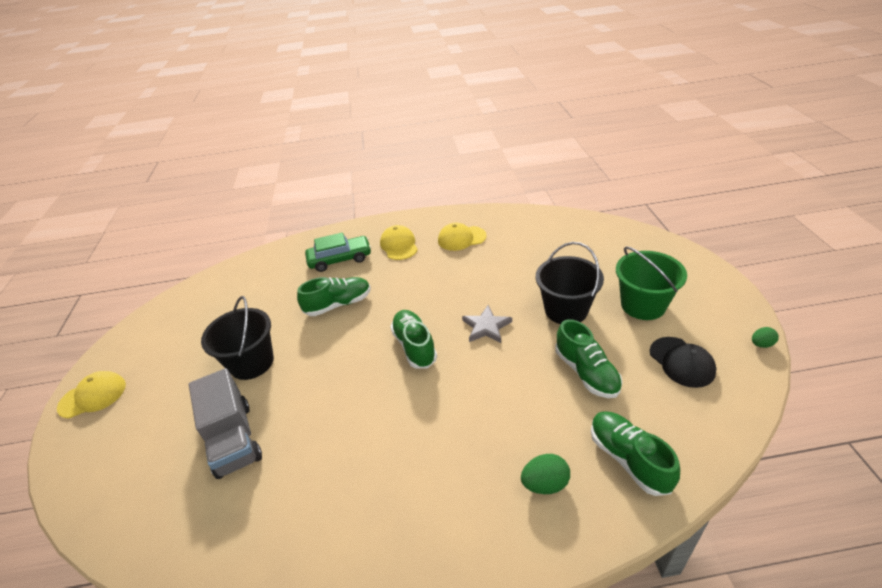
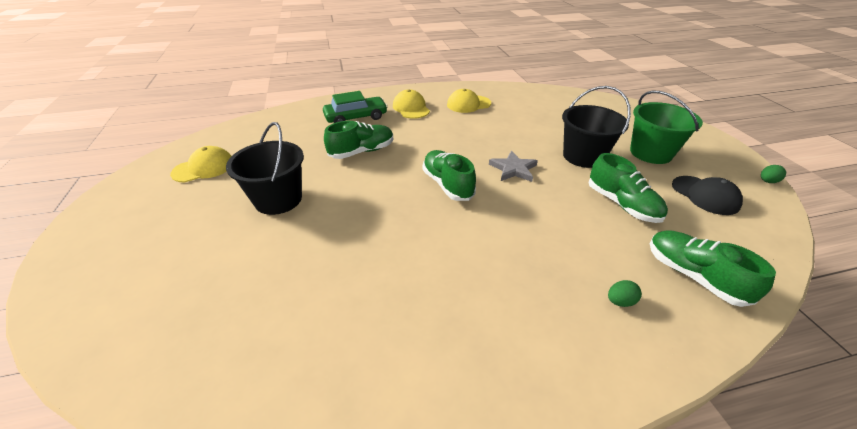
camera: 10 degrees left, 0 degrees up
yellow cap [57,371,126,418] -> yellow cap moved to [170,146,231,182]
grey truck [189,368,262,479] -> none
green egg [521,454,570,494] -> green egg [608,280,642,307], size x0.65

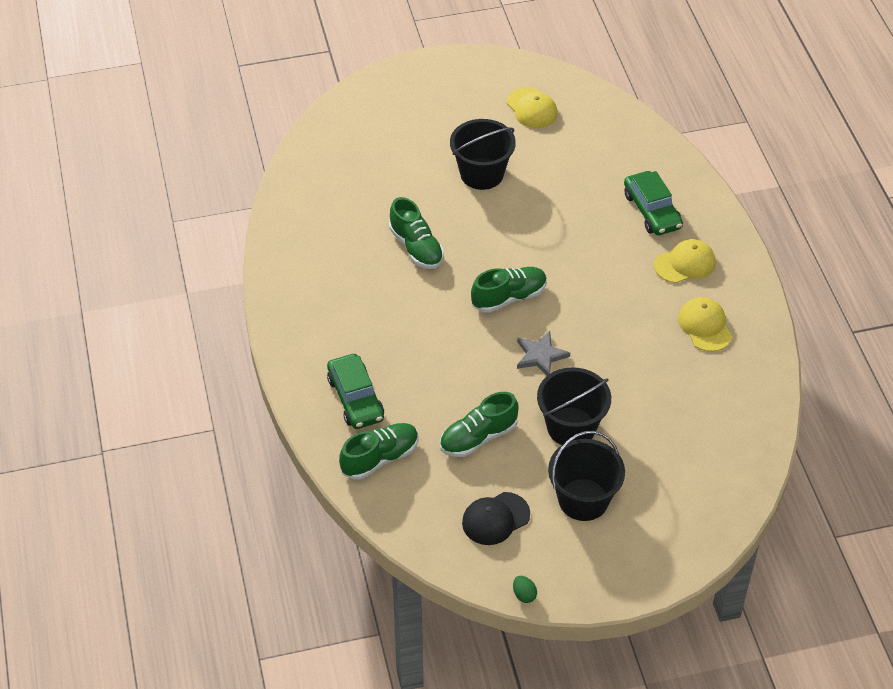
camera: 90 degrees right, 10 degrees up
green shoe [324,121,394,159] -> green shoe moved to [389,197,444,269]
green egg [608,280,642,307] -> green car [327,354,384,429]
green bucket [630,91,703,164] -> black bucket [548,431,625,521]

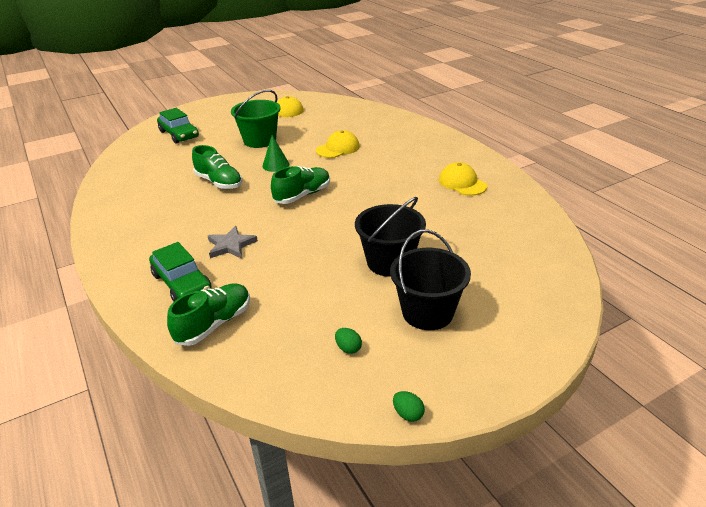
camera: 15 degrees left, 15 degrees down
green shoe [440,392,519,457] -> none
black bucket [450,119,516,190] -> green bucket [231,90,281,148]
black cap [462,492,530,545] -> green egg [335,328,362,354]
grey star [517,331,570,376] -> grey star moved to [208,226,258,259]
green car [624,171,683,235] -> green car moved to [157,108,199,144]
yellow cap [654,239,716,283] -> yellow cap moved to [316,130,360,158]
none -> green cone [262,135,289,172]

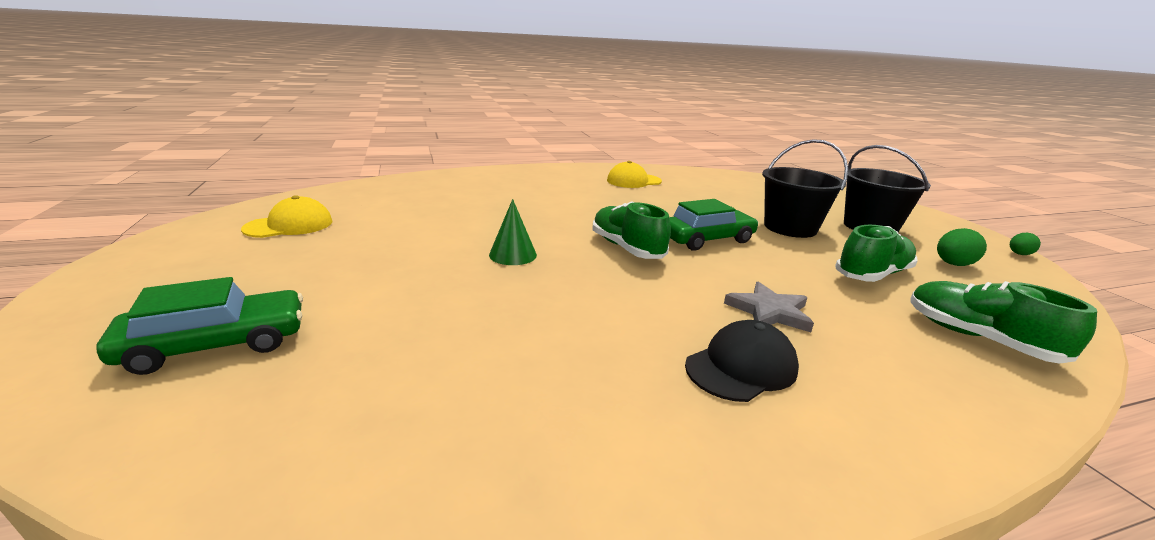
camera: 80 degrees left, 10 degrees down
green car [149,242,212,302] -> green car moved to [669,199,759,251]
green shoe [192,145,242,189] -> green shoe moved to [835,225,918,282]
green bucket [231,90,281,148] -> none
yellow cap [316,130,360,158] -> none
green egg [335,328,362,354] -> green egg [937,228,987,266], size x1.54
none -> black cap [685,320,799,402]

